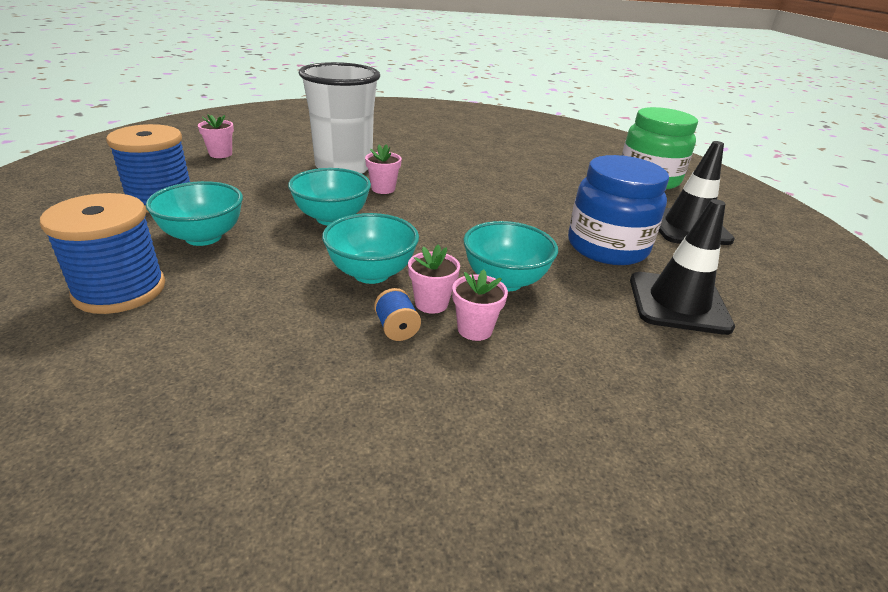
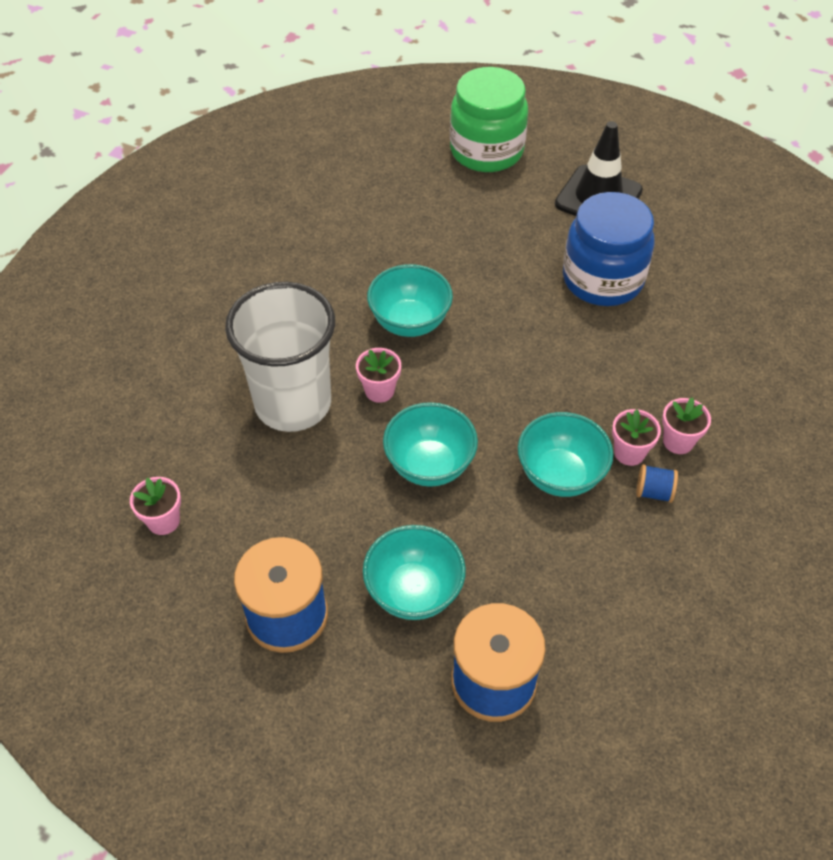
camera: 55 degrees left, 20 degrees up
turquoise bowl [463,221,558,292] -> turquoise bowl moved to [367,264,453,337]
black traffic cone [630,199,735,335] -> none

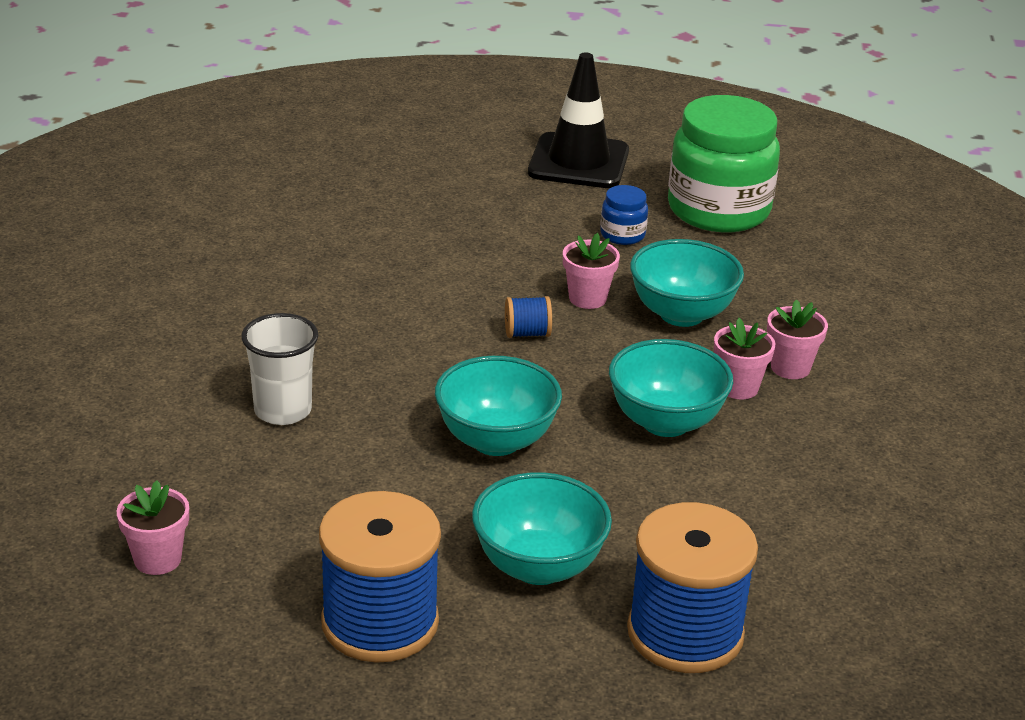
camera: 20 degrees left, 20 degrees down
white cup [225,282,335,432] -> white cup [241,313,318,425], size x0.53
pink flower pot [356,348,401,403] -> pink flower pot moved to [563,233,620,309]
turquoise bowl [367,264,453,337] -> turquoise bowl moved to [630,239,744,327]
green jar [450,67,528,172] -> green jar moved to [668,95,780,232]
blue jar [563,192,655,306] -> blue jar [600,185,648,245], size x0.43
blue spool [636,464,678,503] -> blue spool moved to [505,296,552,338]

